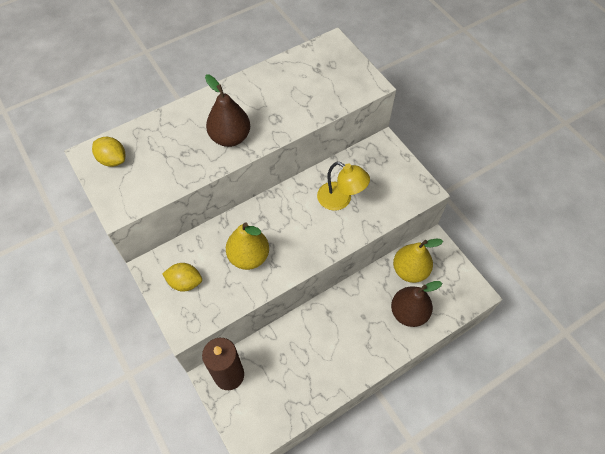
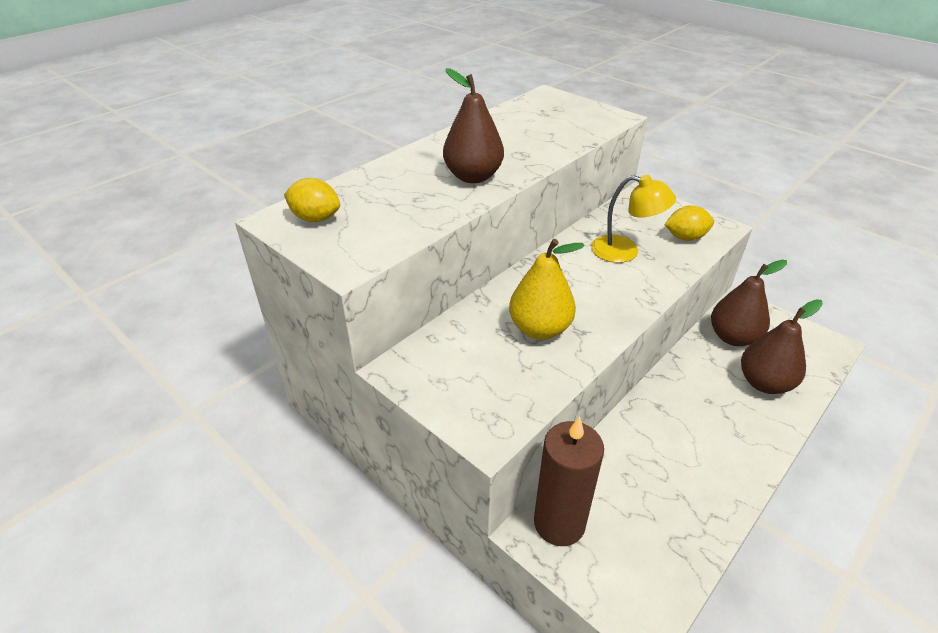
camera: 15 degrees left, 20 degrees down
yellow lemon [162,263,202,292] -> yellow lemon moved to [664,205,714,241]
yellow pear [393,239,443,283] -> brown pear [711,260,787,346]

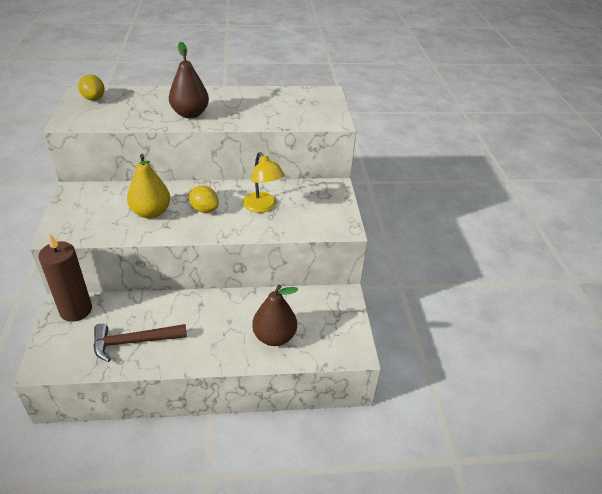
camera: 40 degrees right, 0 degrees up
yellow lemon [664,205,714,241] -> yellow lemon moved to [189,186,219,213]
brown pear [711,260,787,346] -> none
none -> brown hammer [93,324,187,362]

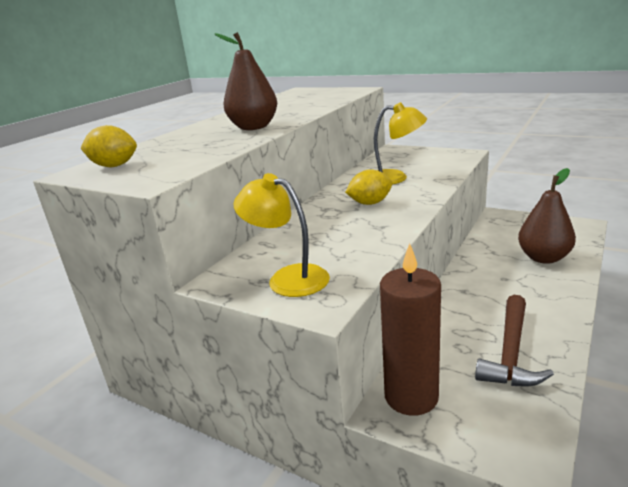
camera: 50 degrees left, 15 degrees down
yellow pear [127,154,170,219] -> none
none -> yellow lamp [233,173,330,297]

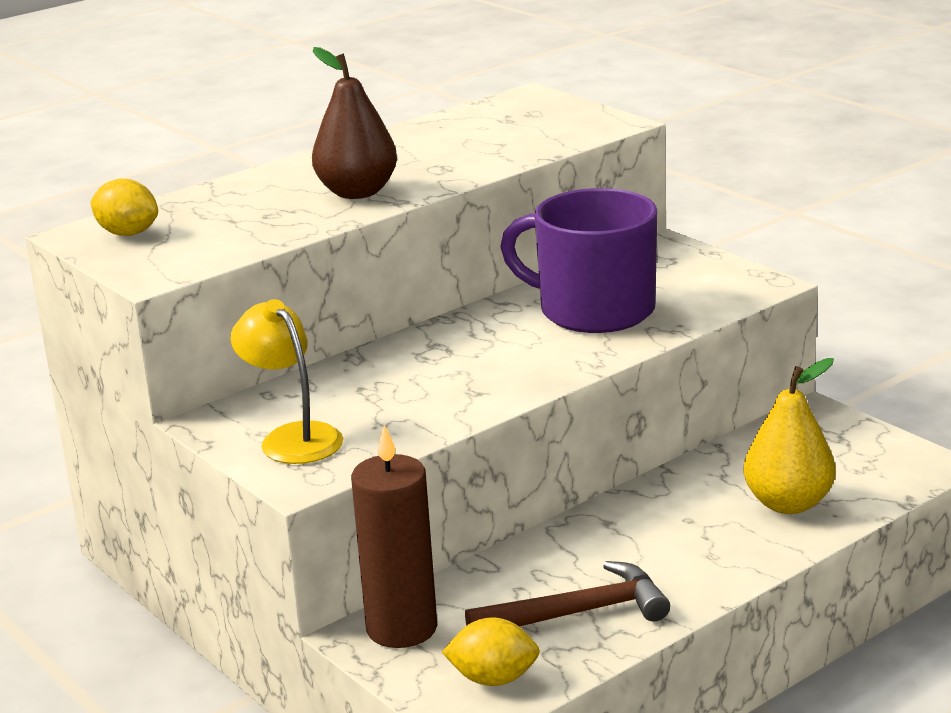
camera: 20 degrees right, 0 degrees up
yellow lemon [345,169,392,205] -> yellow lemon moved to [442,617,540,686]
yellow lamp [374,102,427,185] -> purple mug [500,188,657,333]
brown hammer [475,295,554,386] -> brown hammer turned 150 degrees counterclockwise [465,561,670,627]
brown pear [518,168,576,264] -> yellow pear [743,358,836,514]

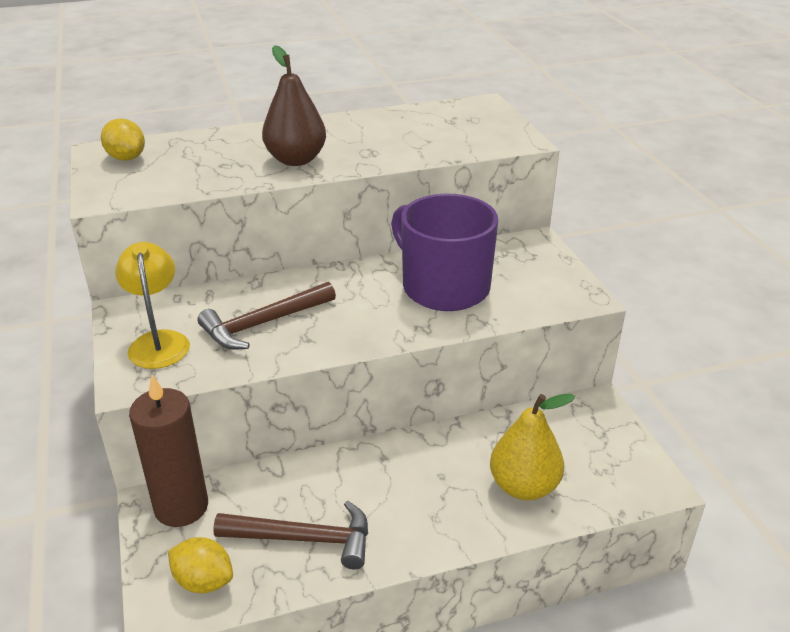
camera: 20 degrees right, 10 degrees up
none -> brown hammer [198,282,336,349]

